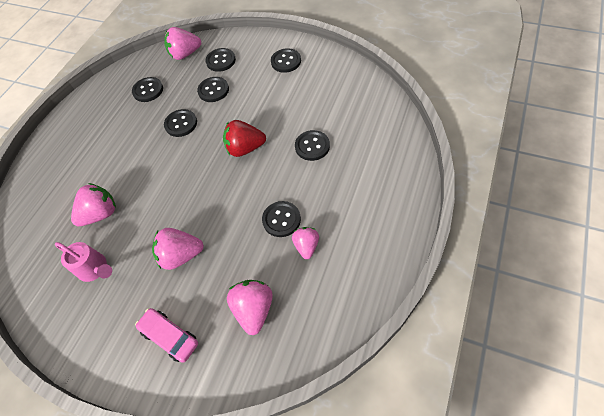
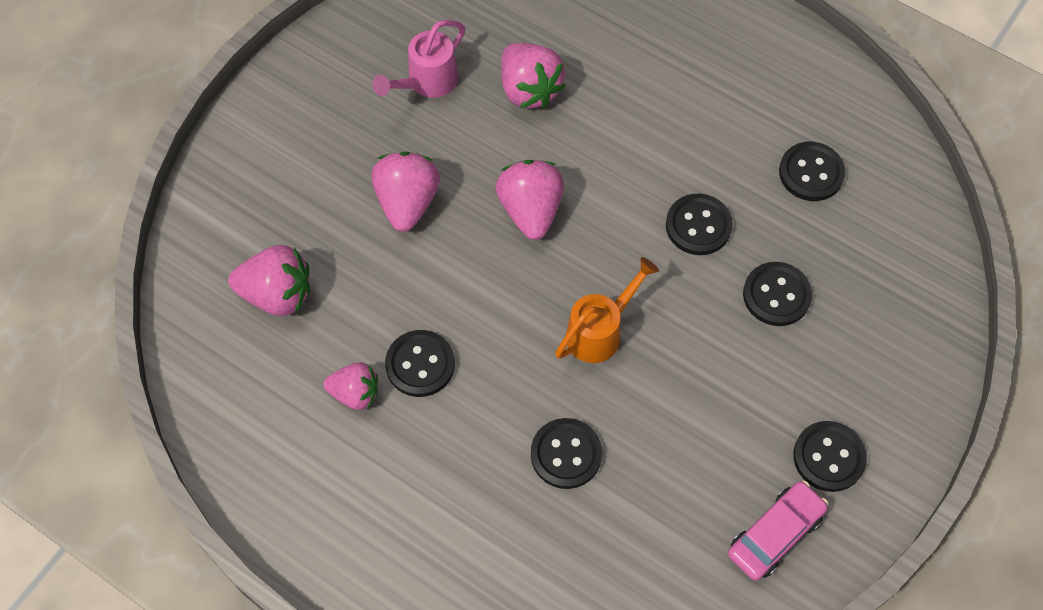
camera: 95 degrees right, 5 degrees up
pink car [135,308,198,363] -> pink car moved to [728,481,829,581]
pink strawberry [164,27,201,60] -> pink strawberry moved to [496,160,564,240]
black button [205,48,236,72] -> none
red strawberry [223,120,266,157] -> orange watering can [555,257,659,363]

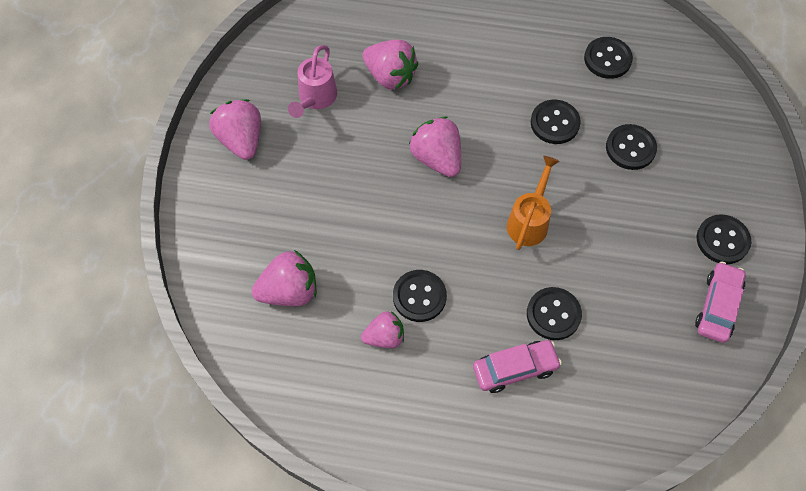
camera: 25 degrees left, 0 degrees up
pink strawberry [371,151,440,232] -> pink strawberry moved to [209,99,261,160]
none -> pink car [473,340,562,393]

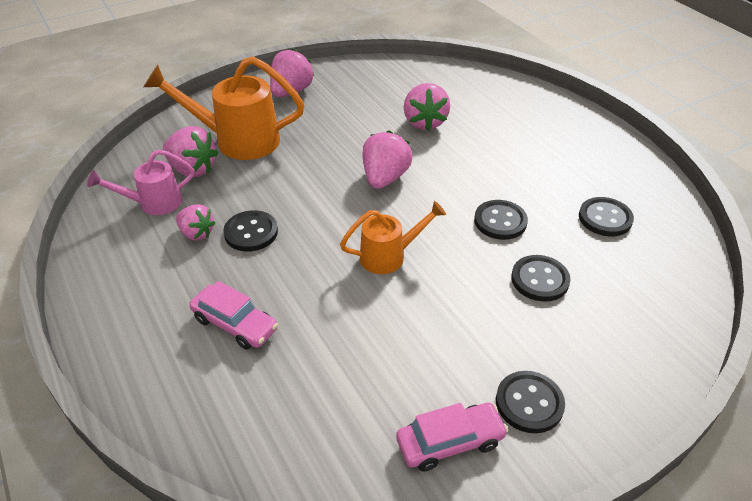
camera: 50 degrees right, 20 degrees down
pink watering can [288,45,337,118] -> pink watering can moved to [87,149,194,215]
black button [527,287,582,340] -> none
none -> orange watering can [144,56,304,160]

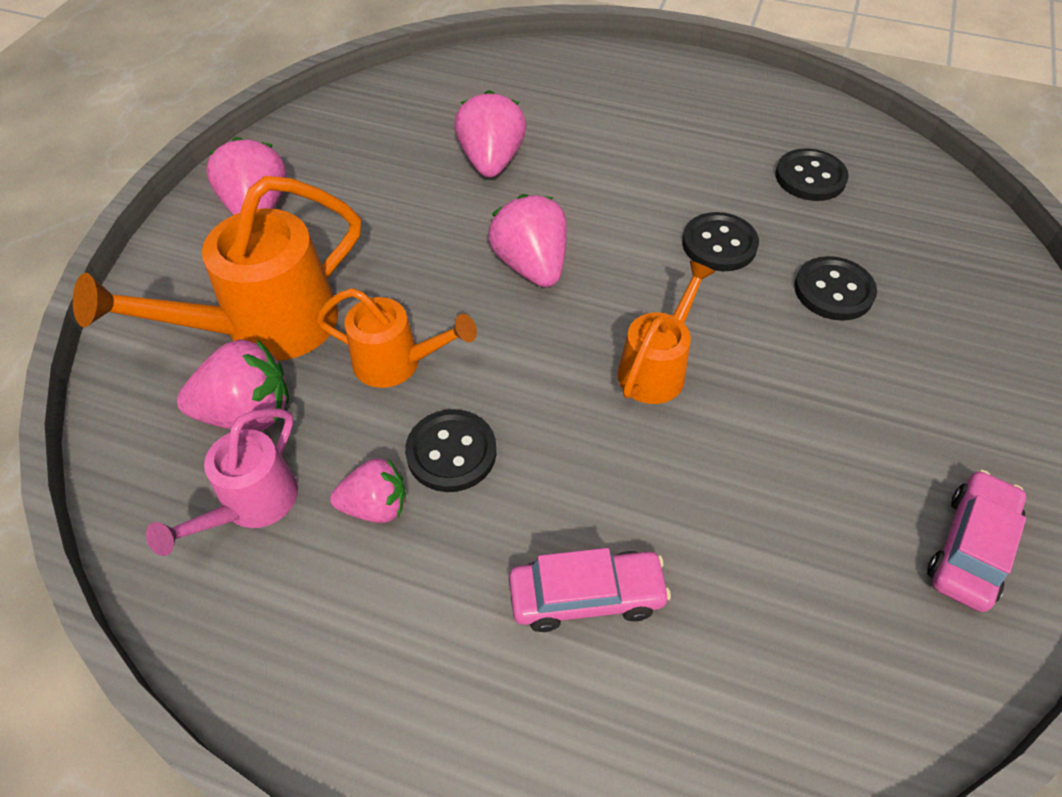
camera: 40 degrees left, 10 degrees up
pink strawberry [403,83,450,131] -> pink strawberry turned 135 degrees counterclockwise [454,90,526,178]
black button [496,371,565,433] -> none
none -> orange watering can [316,288,477,388]

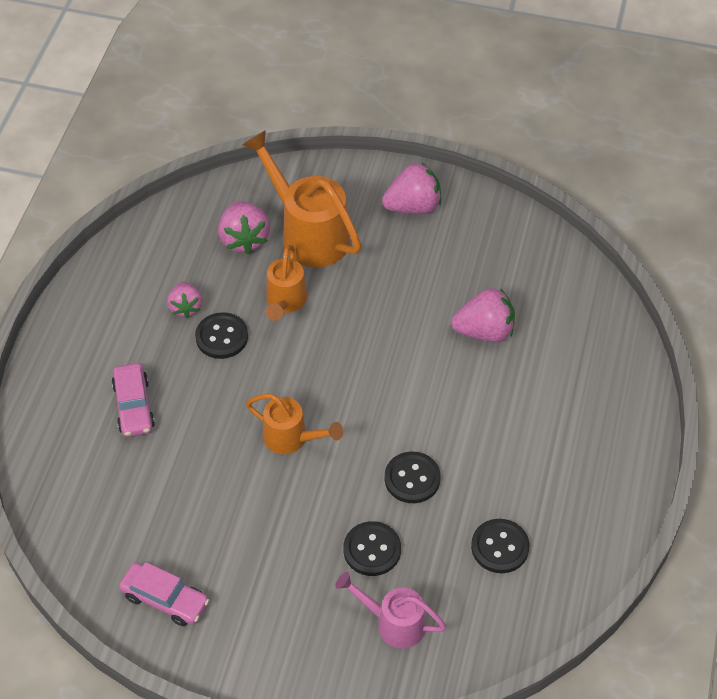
camera: 85 degrees right, 0 degrees up
pink watering can [146,408,298,556] -> pink watering can moved to [335,572,446,648]
pink strawberry [488,194,567,287] -> none

